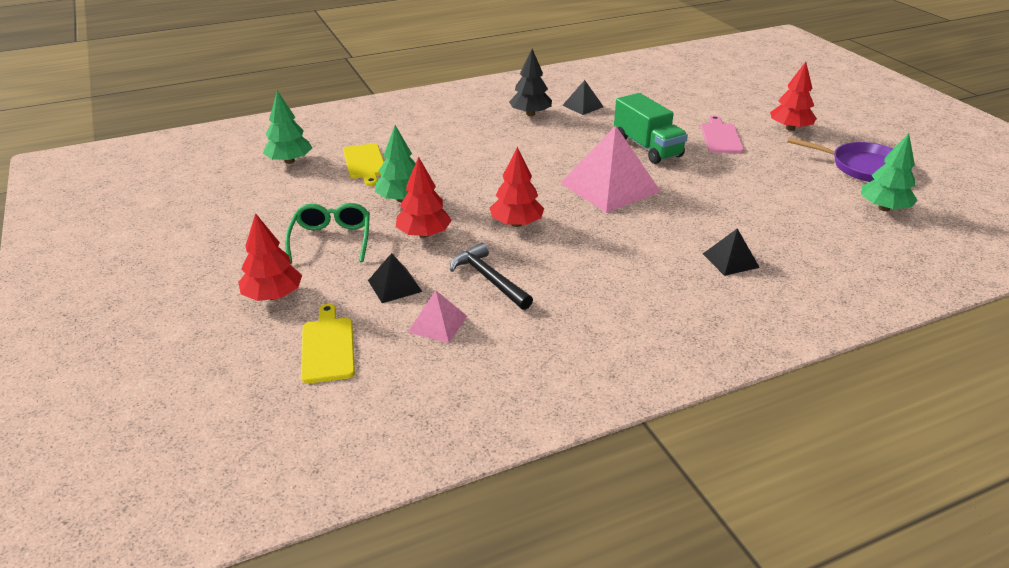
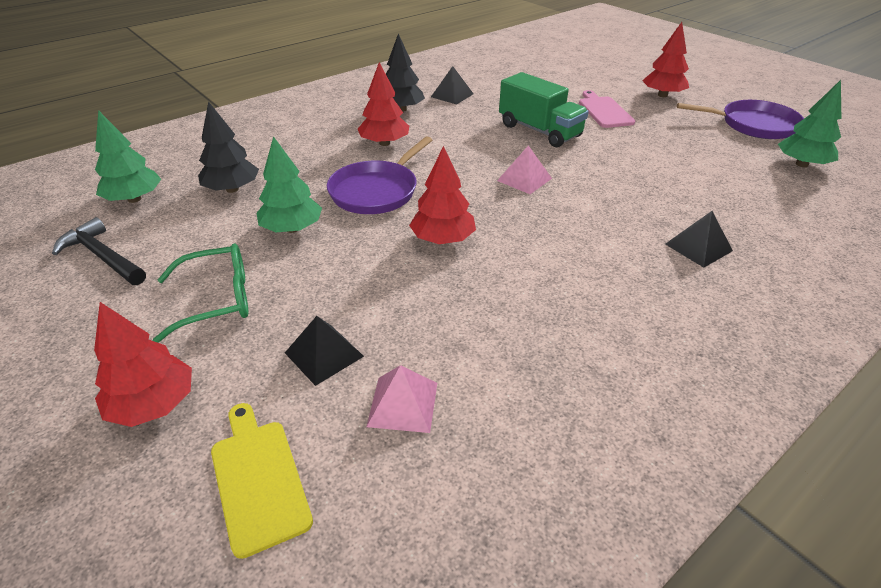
camera: 15 degrees left, 5 degrees up
green glasses [285,203,370,264] -> green glasses turned 90 degrees clockwise [153,244,248,343]
yellow cutting board [343,143,384,186] -> black tree [198,101,259,193]
red tree [396,157,452,238] -> red tree moved to [357,62,409,146]
black hammer [450,243,533,310] -> black hammer moved to [52,217,146,285]
pink pyramid [560,125,661,213] -> pink pyramid [497,145,552,194], size x0.50
none -> purple pan [327,136,432,214]

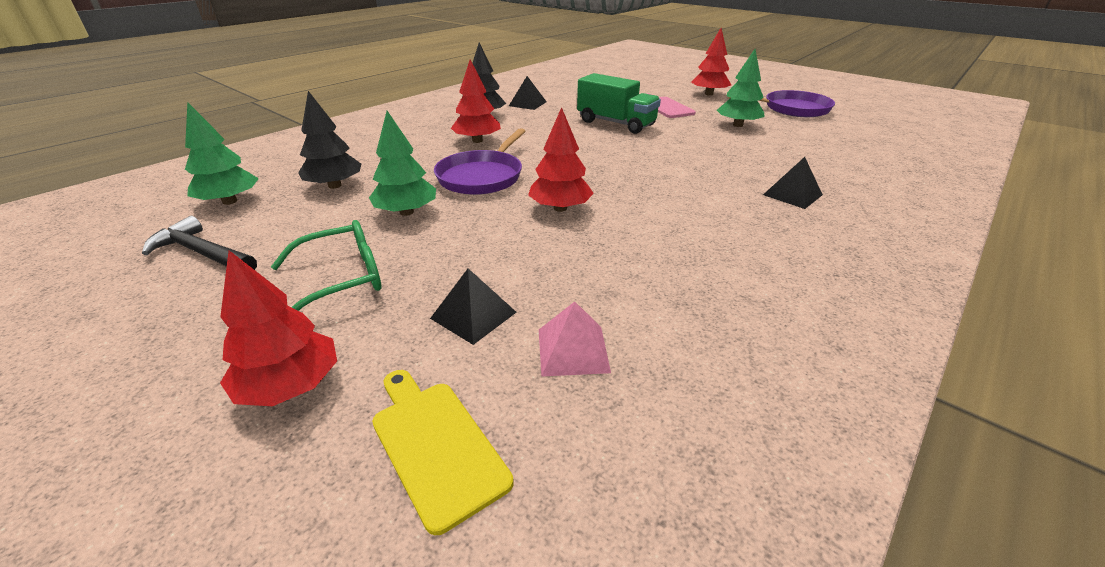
camera: 10 degrees left, 5 degrees down
pink pyramid [497,145,552,194] -> none
green tree [778,80,841,167] -> green tree moved to [717,49,764,127]

